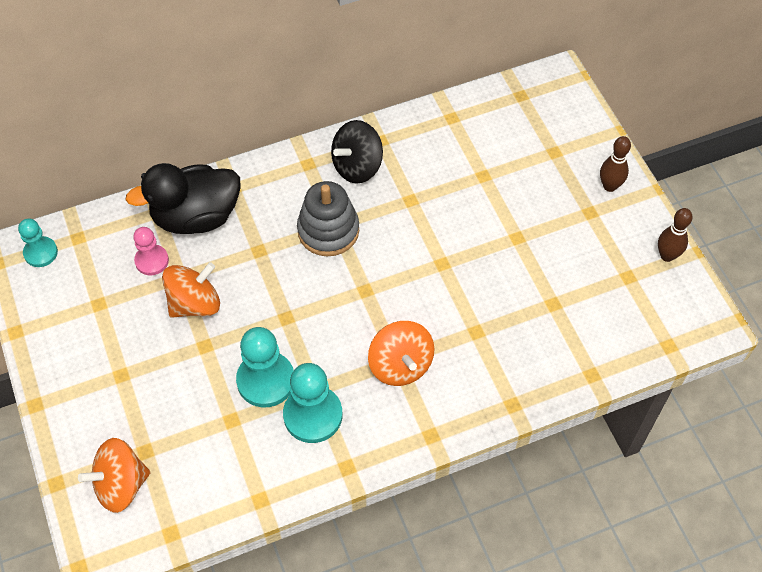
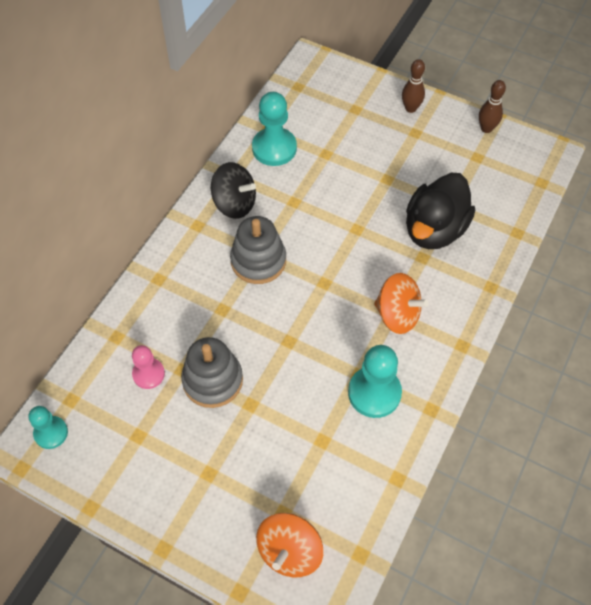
camera: 40 degrees left, 0 degrees up
black duck [125,163,241,234] -> black duck moved to [406,173,475,249]
orange spinning top [162,262,220,318] -> grey stacking toy [181,337,243,408]
turquoise pawn [236,327,294,408] -> turquoise pawn moved to [252,92,297,166]
black spinning top [331,120,383,183] -> black spinning top turned 75 degrees counterclockwise [211,162,256,219]

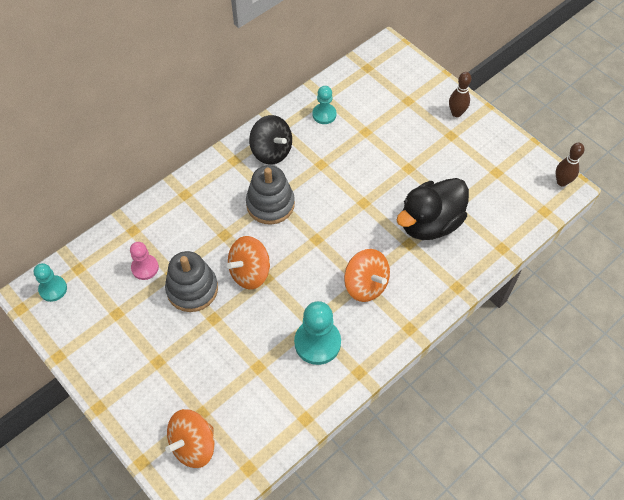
camera: 20 degrees right, 0 degrees up
turquoise pawn [252,92,297,166] -> turquoise pawn [313,86,337,124], size x0.61
brown bowling pin [479,80,506,133] -> brown bowling pin moved to [556,143,584,186]
none -> orange spinning top [227,236,270,289]

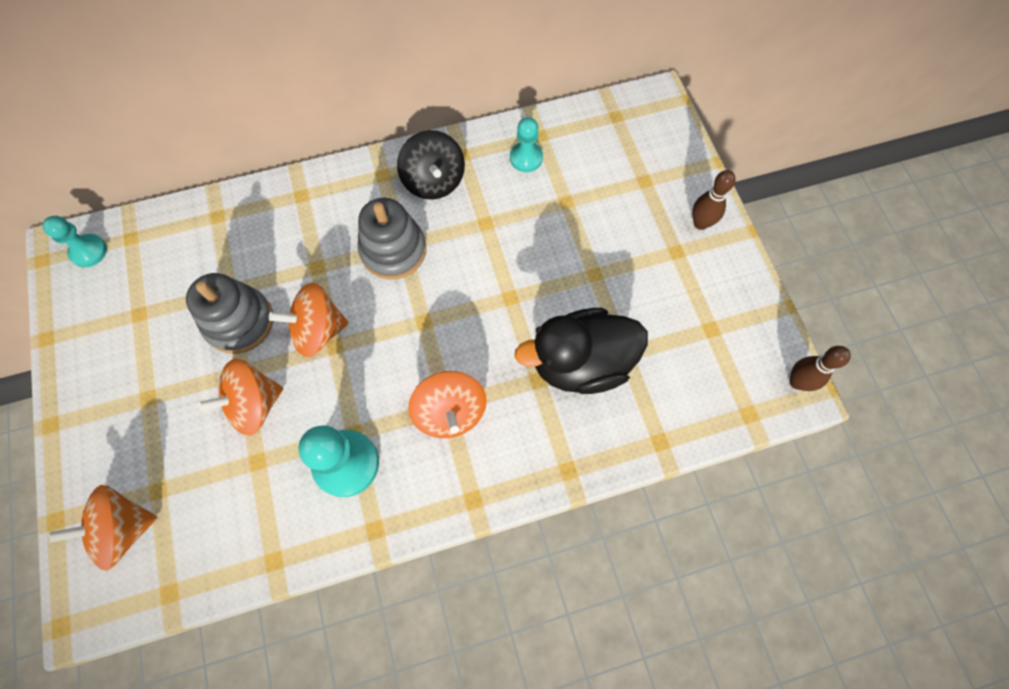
camera: 25 degrees right, 10 degrees up
pink pawn [130,242,159,280] -> none
none -> orange spinning top [198,359,283,435]

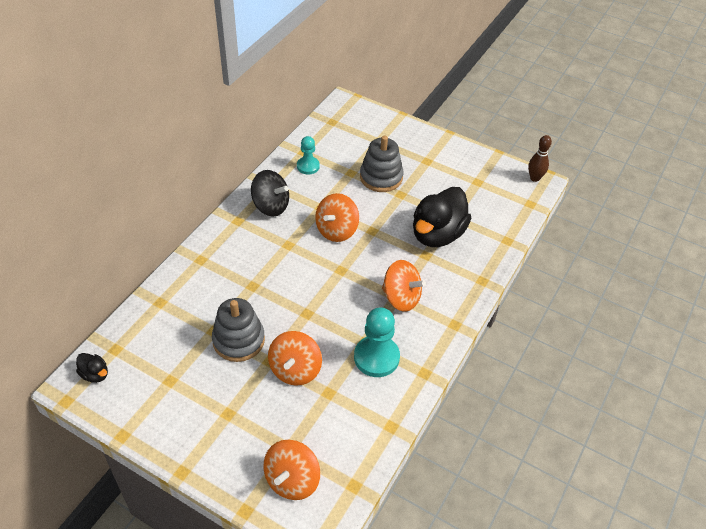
camera: 45 degrees left, 20 degrees down
turquoise pawn [43,216,107,267] -> black duck [76,353,108,383]
orange spinning top [269,282,349,357] -> orange spinning top moved to [315,193,359,242]
grey stacking toy [358,198,426,280] -> grey stacking toy moved to [360,136,404,192]
brown bowling pin [692,170,736,230] -> none

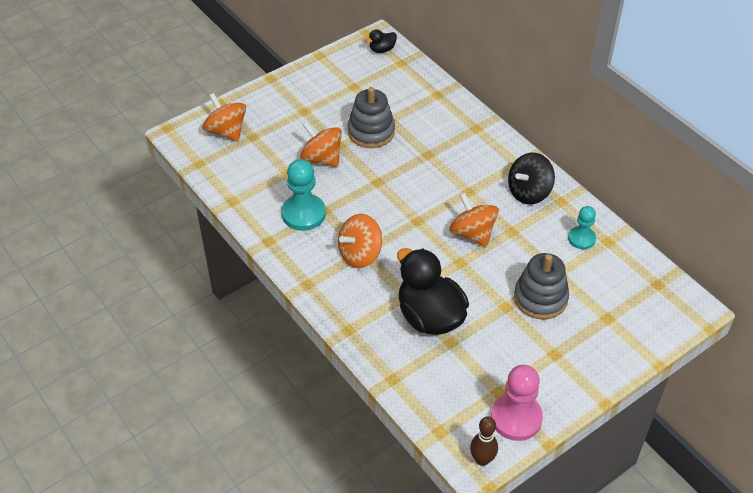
camera: 115 degrees right, 0 degrees up
none -> pink pawn [491,365,543,441]

